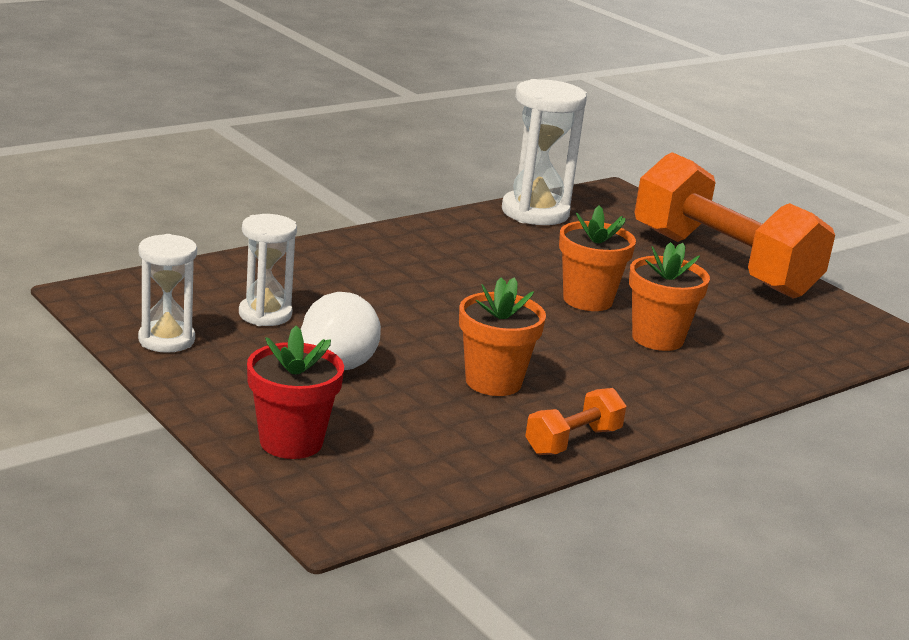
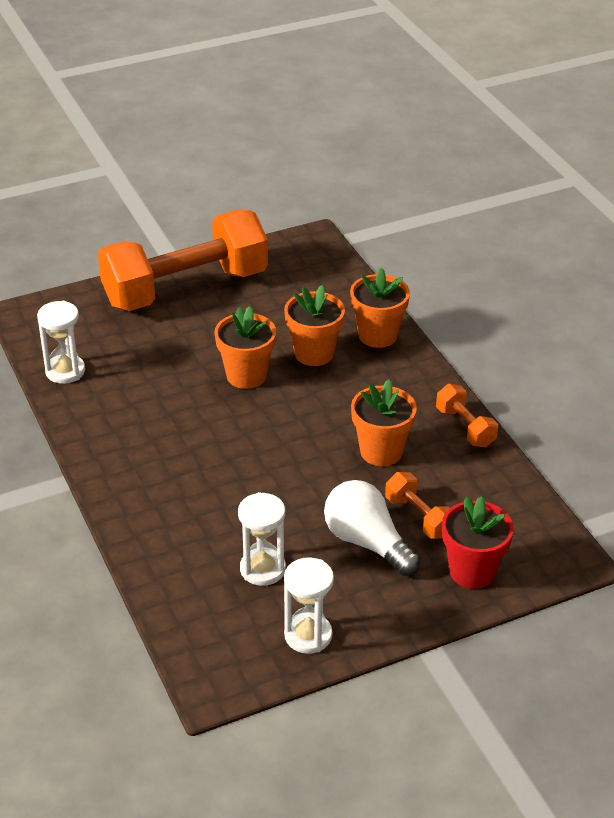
camera: 75 degrees left, 15 degrees up
white hourglass [502,79,587,225] -> white hourglass [37,301,85,384], size x0.63
none -> orange flower pot [350,267,410,348]
none -> orange dumbbell [385,472,450,539]

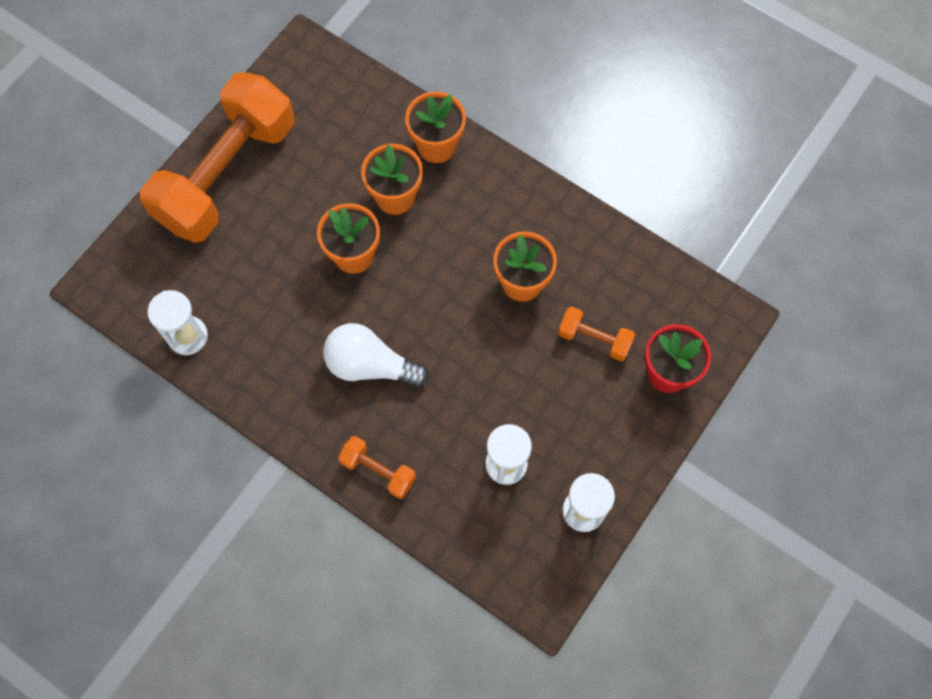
camera: 30 degrees left, 30 degrees up
white light bulb [324,480,421,576] -> white light bulb moved to [323,323,429,387]
orange dumbbell [436,384,498,447] -> orange dumbbell moved to [338,436,416,499]

